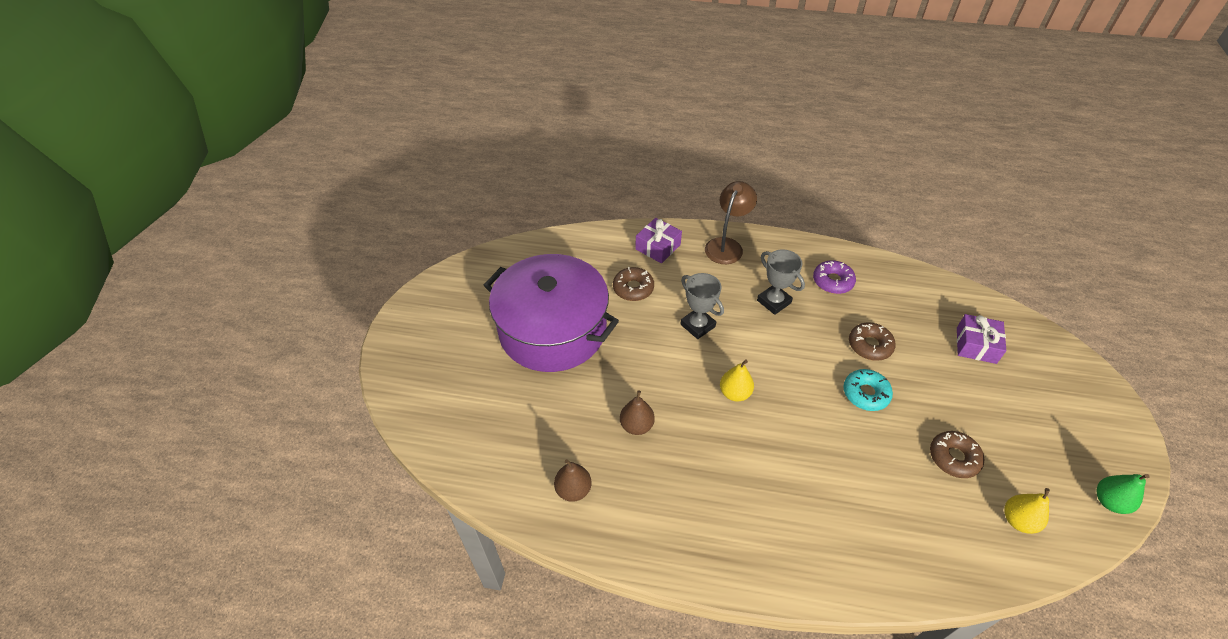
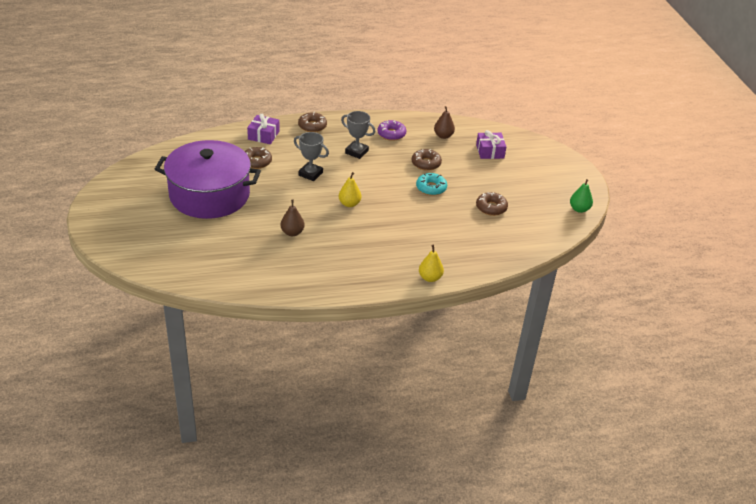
camera: 25 degrees left, 10 degrees down
brown pear [554,459,591,502] -> brown pear moved to [434,106,455,139]
brown lamp [705,181,757,264] -> brown donut [298,112,327,132]
yellow pear [1004,488,1050,534] -> yellow pear moved to [419,245,444,282]

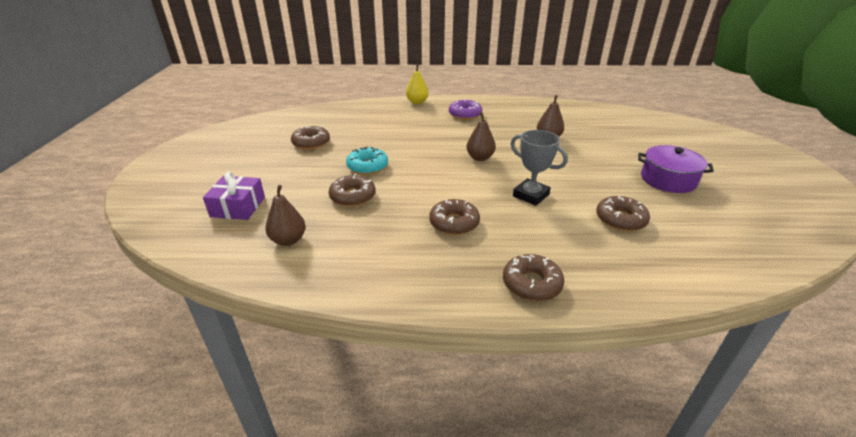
camera: 165 degrees left, 5 degrees down
purple pot [155,140,261,219] -> purple pot [638,145,714,193], size x0.48
purple gift [247,114,280,144] -> none
yellow pear [339,172,361,207] -> brown pear [466,112,496,161]
grey trophy [341,111,375,159] -> brown donut [429,199,480,235]
purple donut [377,120,406,141] -> purple donut moved to [449,99,482,120]
green pear [570,179,593,213] -> none

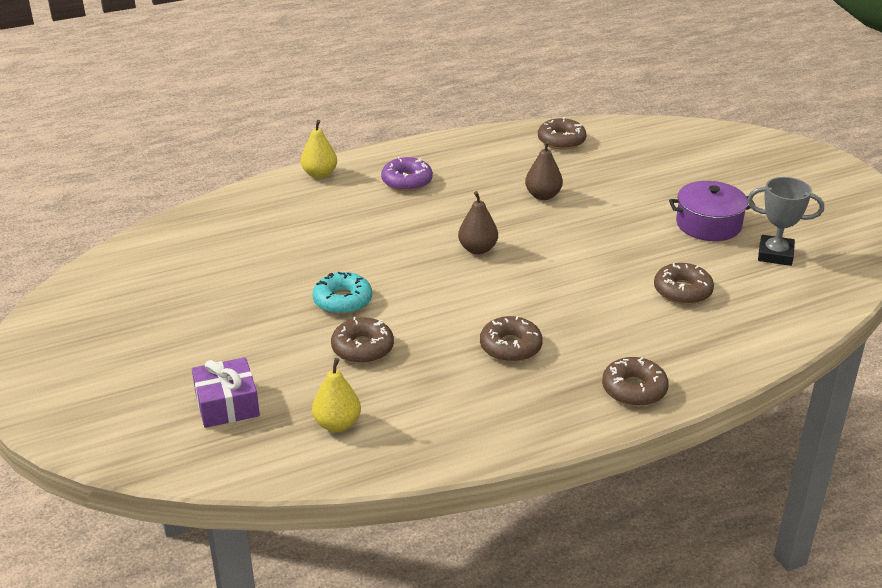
camera: 25 degrees left, 0 degrees up
brown pear [265,185,306,246] -> yellow pear [312,358,361,432]
brown donut [291,126,330,150] -> brown donut moved to [538,117,587,150]
grey trophy [511,130,568,206] -> grey trophy moved to [747,177,824,266]

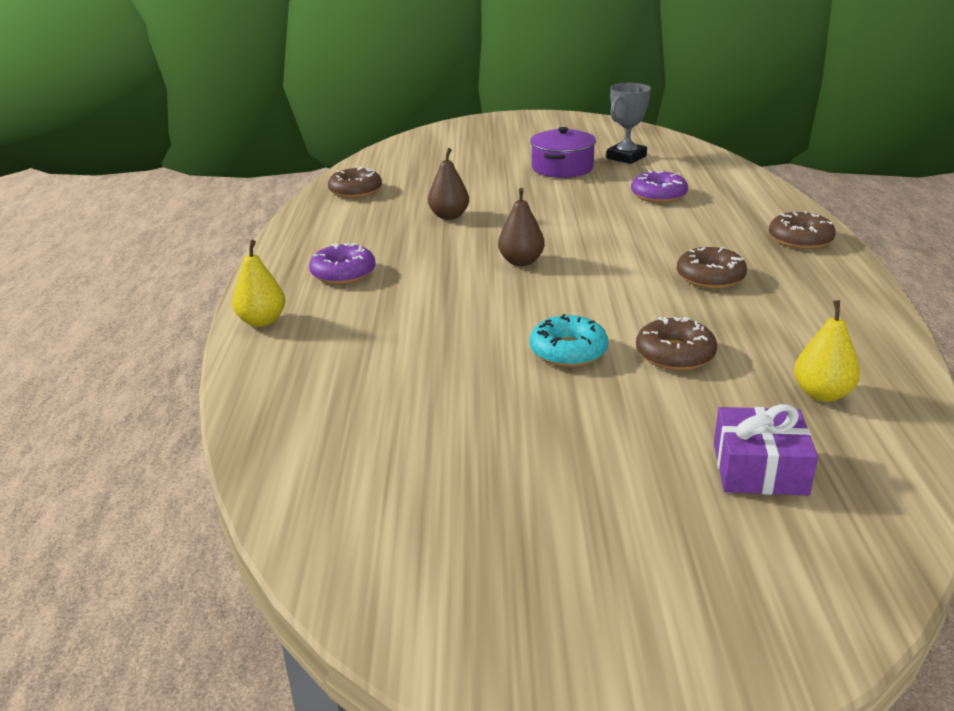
camera: 65 degrees left, 5 degrees down
brown donut [654,263,714,305] -> purple donut [631,171,688,203]

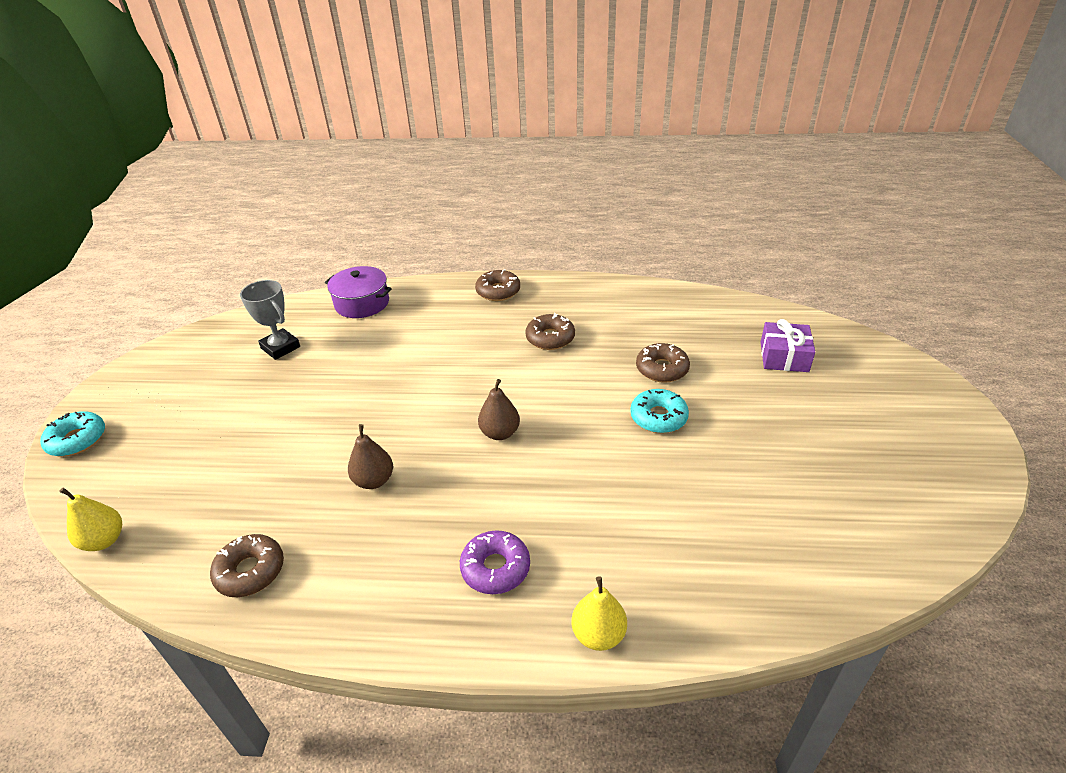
camera: 85 degrees left, 10 degrees up
purple pot [530,127,596,178] -> purple pot moved to [325,266,392,318]
purple donut [631,171,688,203] -> none
yellow pear [794,300,860,402] -> yellow pear moved to [59,488,122,551]
none -> turquoise donut [40,411,105,456]

